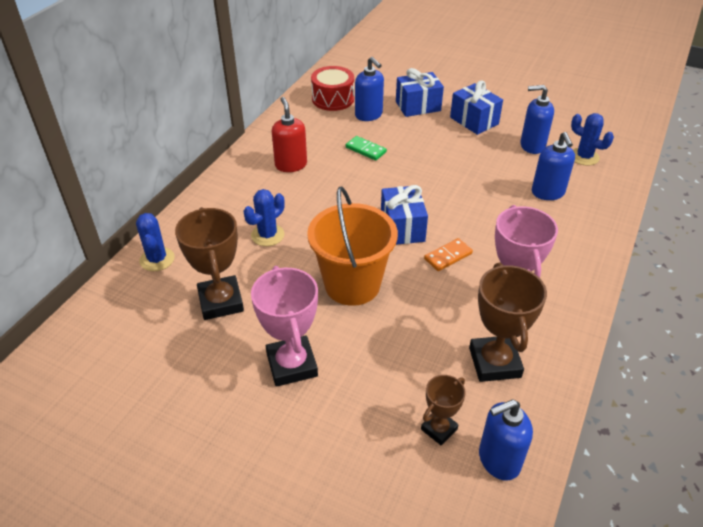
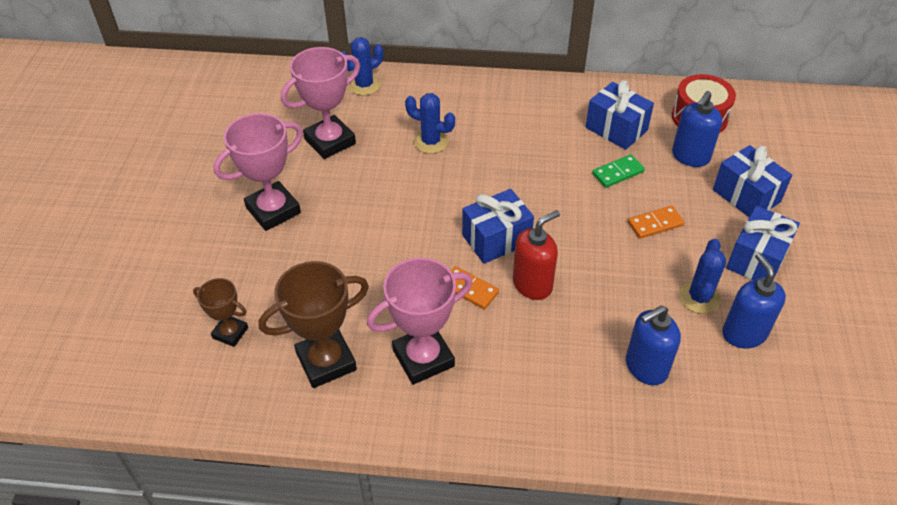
camera: 70 degrees right, 5 degrees up
brown trophy [175,207,244,320] -> pink trophy [281,47,360,159]
red soap dispenser [272,97,307,172] -> red soap dispenser moved to [513,210,560,300]
orange bucket [307,187,398,306] -> none
green domino [346,136,387,161] -> green domino turned 45 degrees clockwise [592,154,645,188]
blue soap dispenser [479,400,533,481] -> none
blue cactus [571,113,614,166] -> blue cactus moved to [679,239,726,314]
none -> blue gift [586,80,654,150]
none -> orange domino [628,206,685,239]

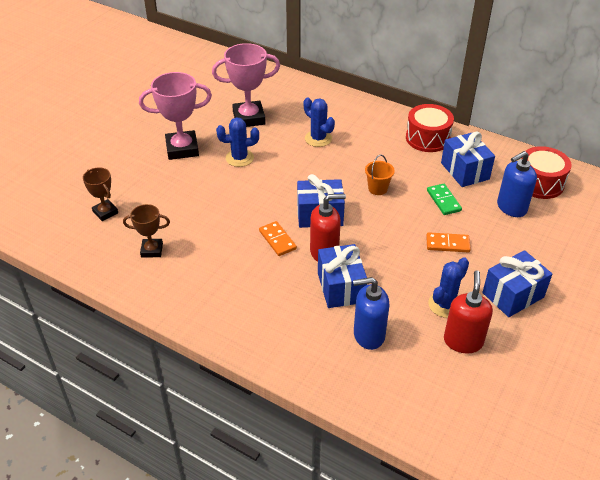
camera: 25 degrees right, 5 degrees down
brown trophy [259,261,369,388] -> brown trophy [123,204,170,258], size x0.57
blue cactus [341,37,383,95] -> blue cactus moved to [216,117,259,167]
pink trophy [367,258,472,385] -> none
green domino [592,154,645,188] -> green domino turned 75 degrees clockwise [427,184,462,215]
blue gift [713,145,792,217] -> blue gift moved to [318,244,367,308]
blue soap dispenser [722,253,786,348] -> red soap dispenser [444,270,493,353]
none -> orange bucket [365,155,395,195]
none -> red drum [406,104,454,152]

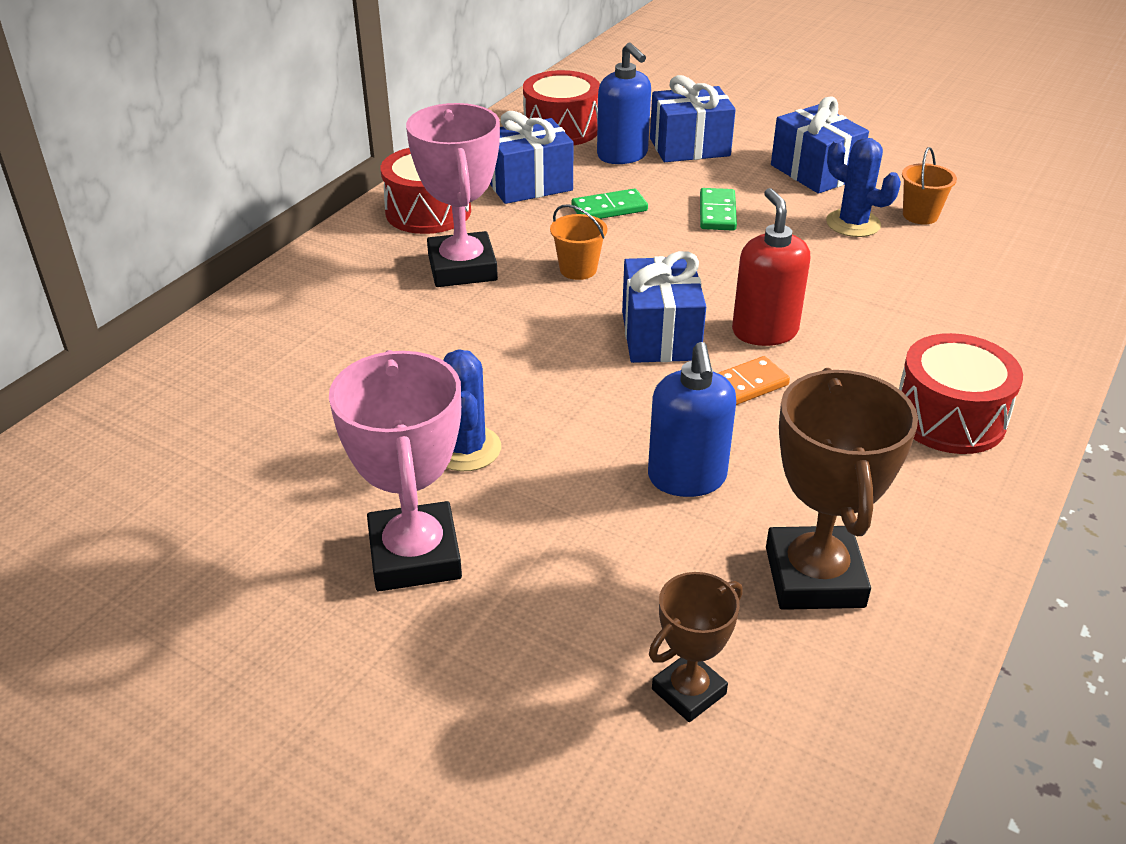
camera: 90 degrees left, 5 degrees down
brown trophy [123,204,170,258] -> brown trophy [766,368,918,610], size x1.76
pink trophy [212,43,280,127] -> pink trophy moved to [406,103,500,287]
blue cactus [304,97,335,147] -> none
blue gift [318,244,367,308] -> blue gift moved to [650,75,736,162]
blue soap dispenser [353,277,390,350] -> blue soap dispenser moved to [648,342,736,497]
orange domino [426,232,471,253] -> green domino [700,188,737,231]
red soap dispenser [444,270,493,353] -> orange bucket [902,147,957,225]
none -> red drum [899,333,1023,454]

